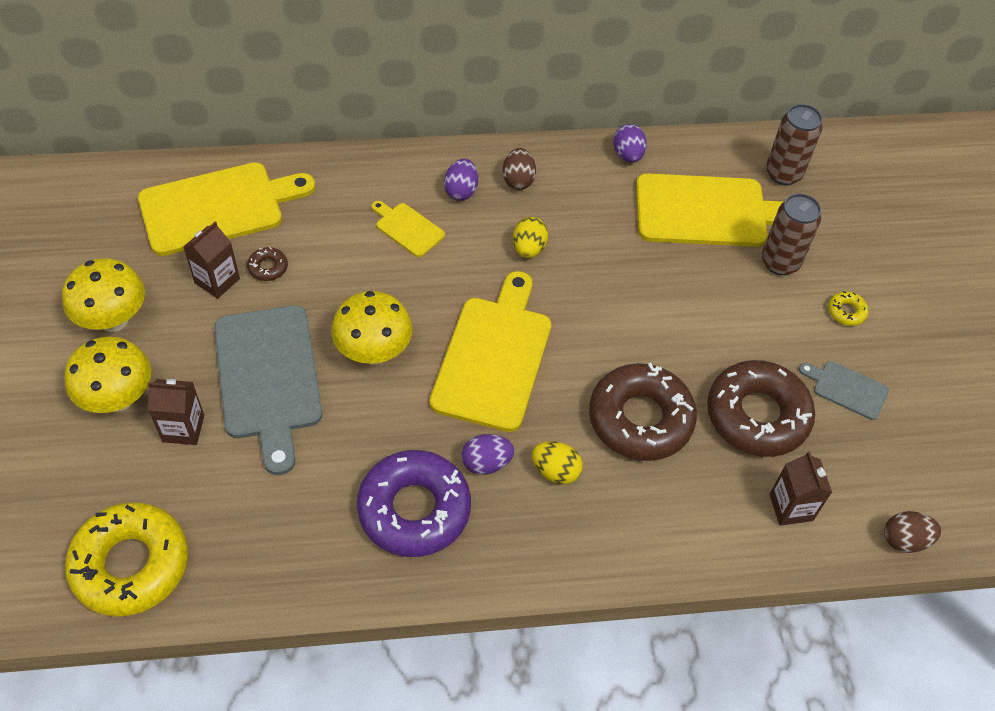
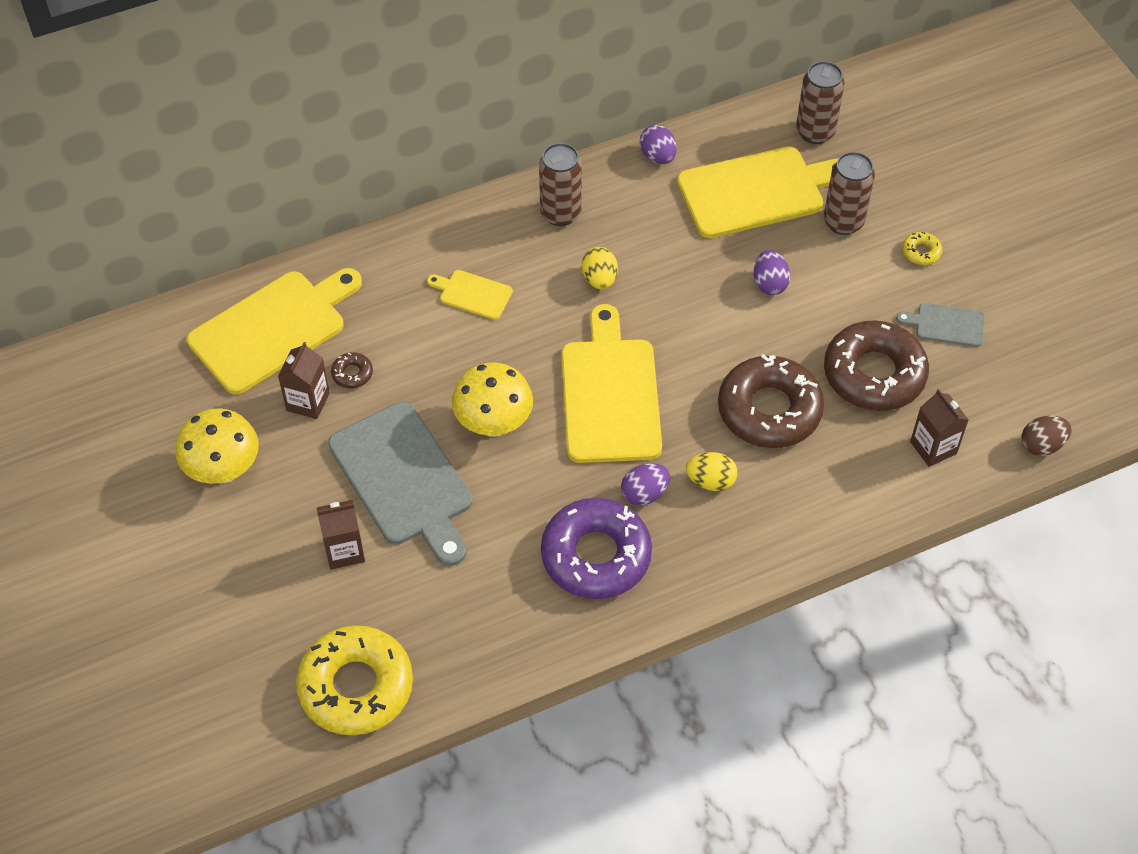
camera: 15 degrees left, 0 degrees up
yellow mushroom [64,336,151,413] -> none
purple egg [444,159,478,201] -> purple egg moved to [754,250,790,295]
brown egg [503,148,536,190] -> brown can [539,143,582,226]

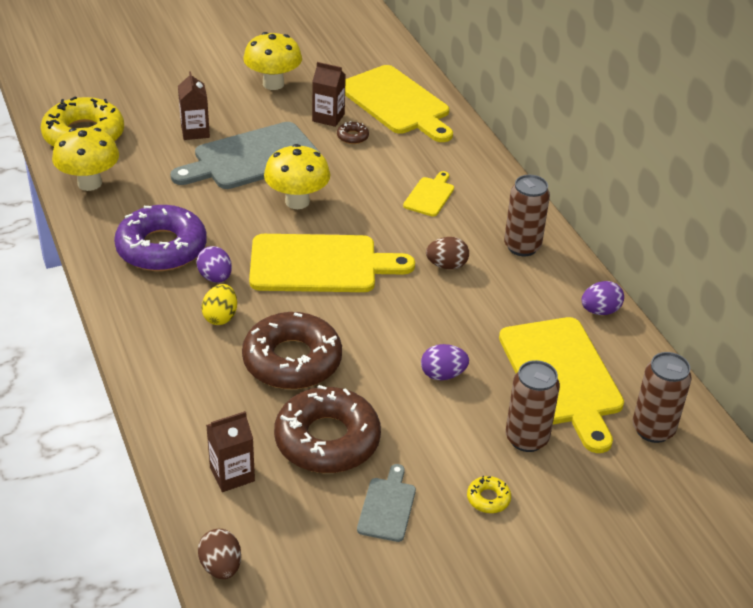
camera: 90 degrees right, 15 degrees down
yellow egg [582,247,618,289] -> brown egg [426,237,469,269]
none -> yellow mushroom [52,128,119,191]

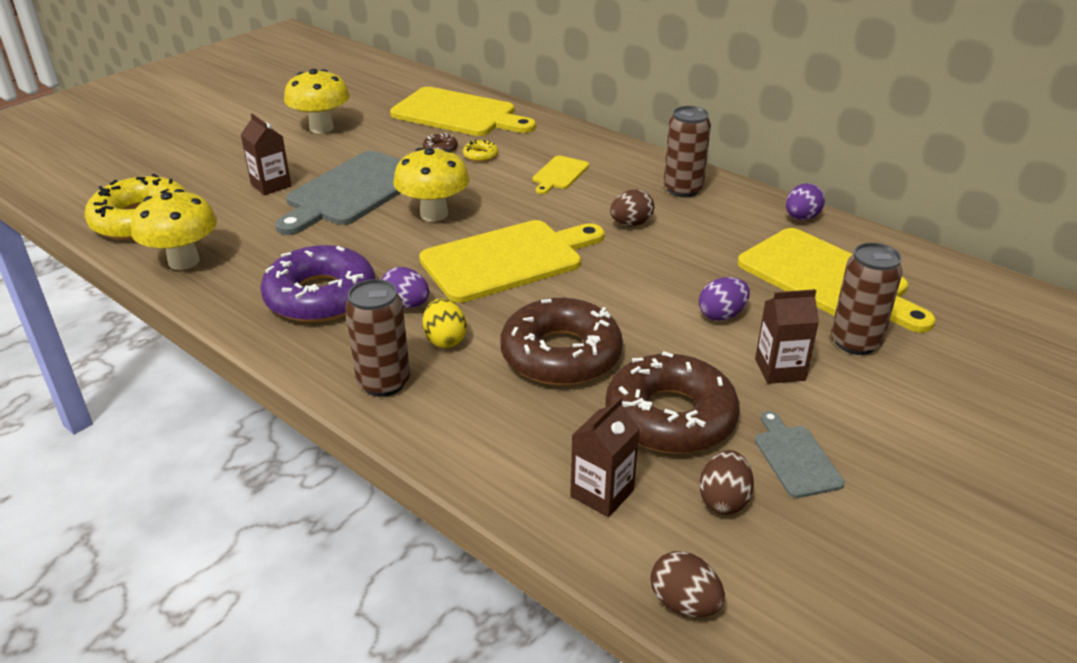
camera: 25 degrees left, 5 degrees down
brown carton [312,62,346,127] -> brown carton moved to [755,289,819,384]
yellow cutting board [403,171,454,217] -> yellow cutting board turned 150 degrees counterclockwise [533,155,589,194]
yellow donut [467,476,511,513] -> yellow donut moved to [463,140,498,162]
brown can [632,352,692,443] -> brown can moved to [345,279,410,397]
none -> brown egg [699,450,754,515]

